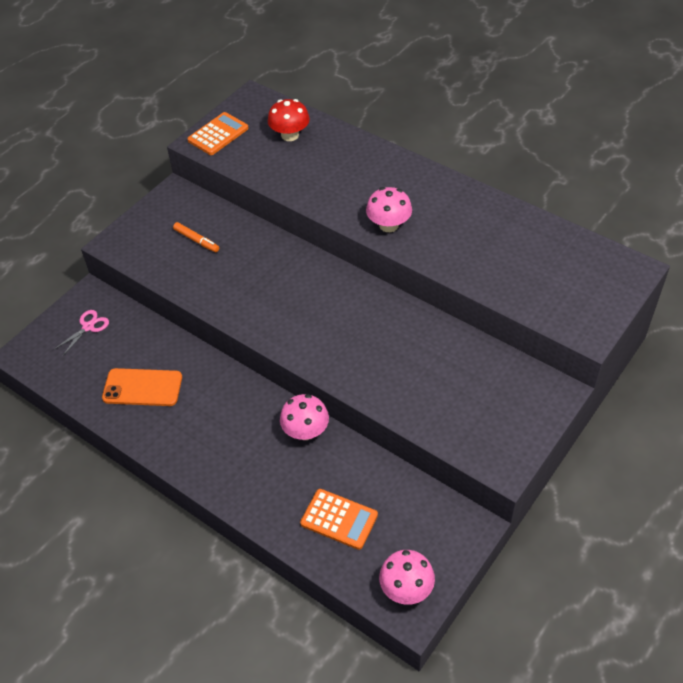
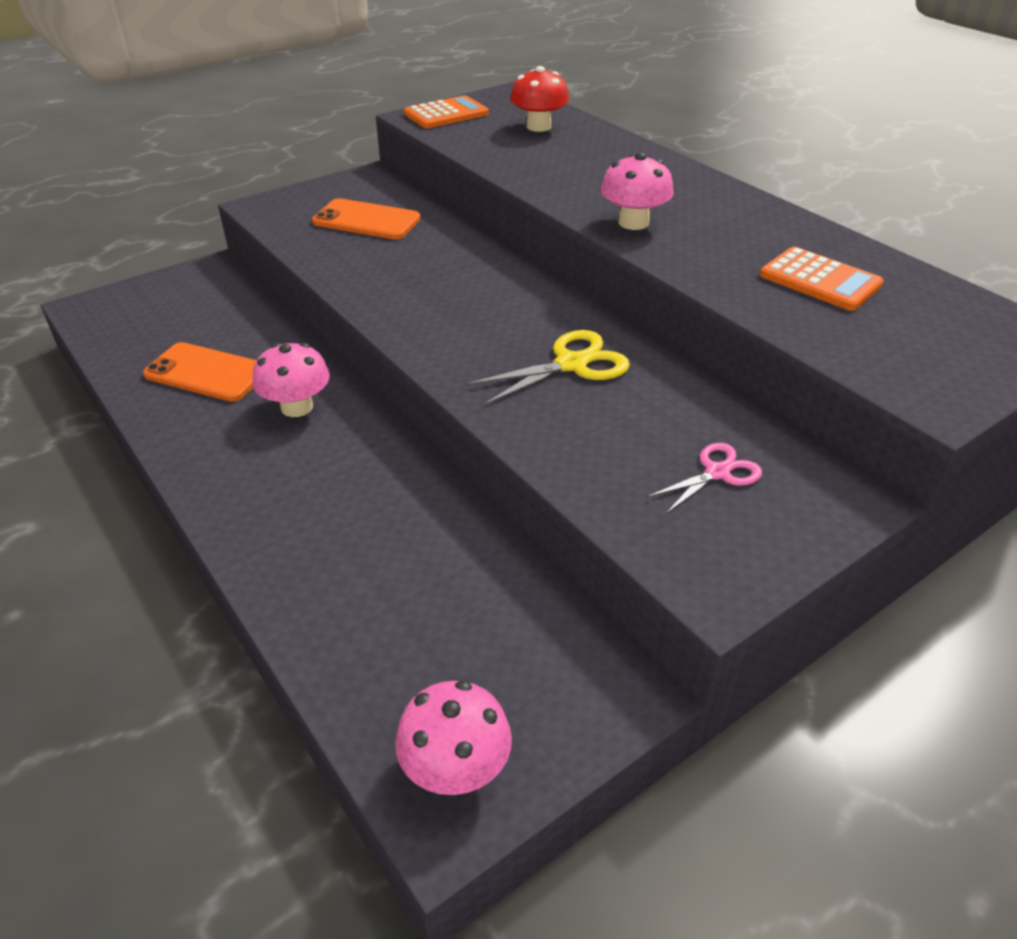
camera: 15 degrees right, 10 degrees down
pink scissors [53,310,109,356] -> pink scissors moved to [647,443,762,514]
orange marker [173,222,219,252] -> orange phone [312,198,421,239]
pink mushroom [280,394,329,440] -> pink mushroom moved to [252,342,330,417]
orange calculator [300,489,378,550] -> orange calculator moved to [760,247,884,311]
none -> yellow scissors [465,330,630,406]

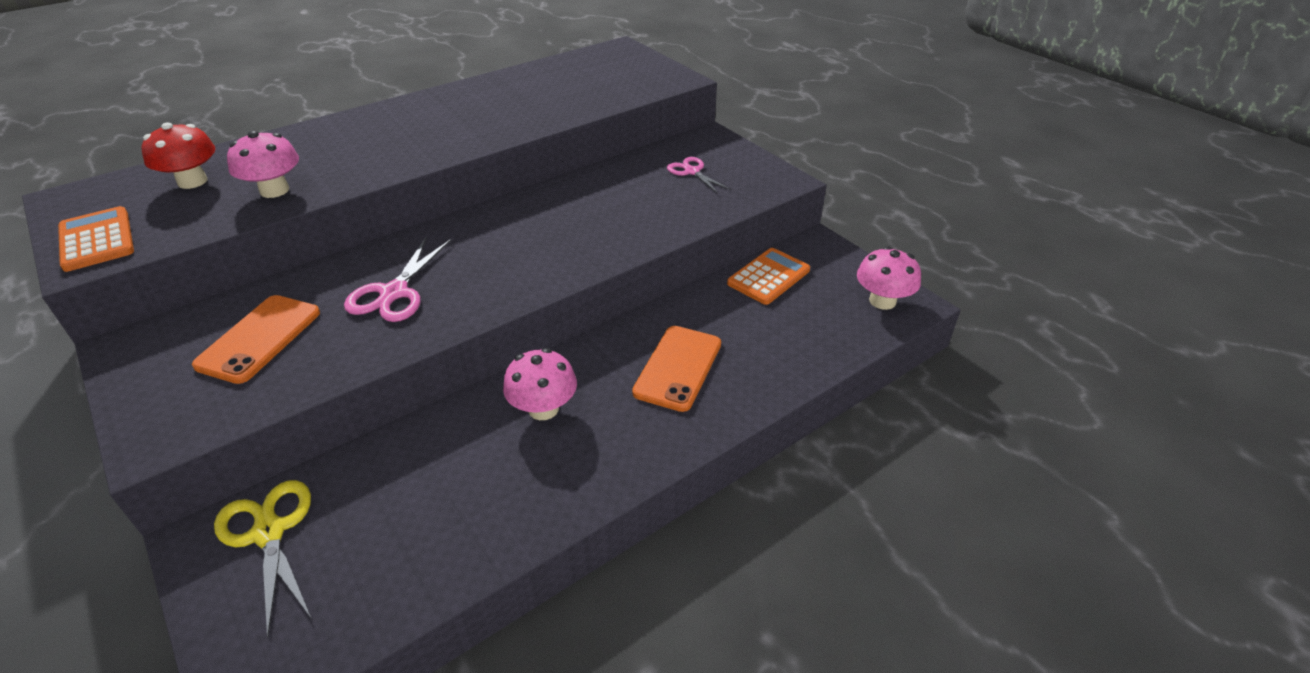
camera: 90 degrees left, 0 degrees up
orange phone [143,342,257,402] -> orange phone moved to [632,326,721,412]
yellow scissors [465,330,630,406] -> yellow scissors moved to [214,480,312,638]
pink mushroom [601,152,674,230] -> pink mushroom moved to [227,131,299,198]
orange calculator [760,247,884,311] -> orange calculator moved to [727,248,810,305]
none -> pink scissors [344,236,451,322]

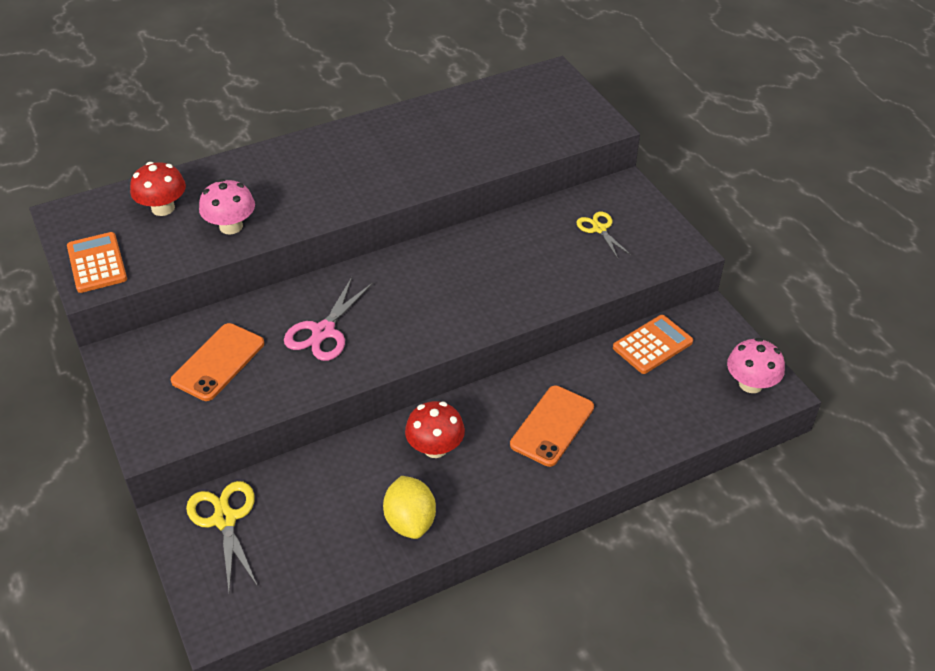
camera: 10 degrees right, 5 degrees up
pink mushroom [503,348,577,420] -> red mushroom [405,401,465,458]
pink scissors [667,157,731,194] -> yellow scissors [576,212,631,259]
none -> yellow lemon [383,476,436,539]

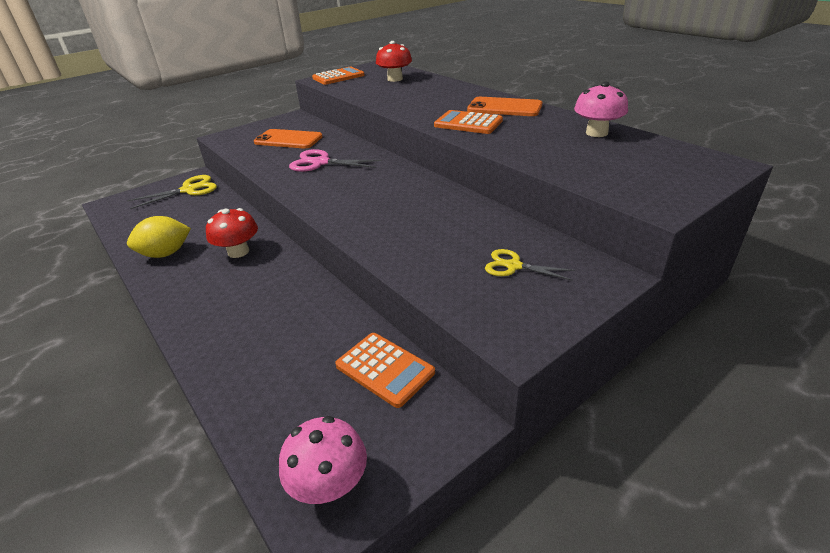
camera: 80 degrees right, 10 degrees down
pink mushroom [199,179,255,234] -> pink mushroom moved to [574,82,628,137]
orange phone [510,386,594,467] -> orange phone moved to [467,97,542,116]
yellow scissors [576,212,631,259] -> yellow scissors turned 120 degrees counterclockwise [485,249,575,281]
none -> orange calculator [434,110,503,134]

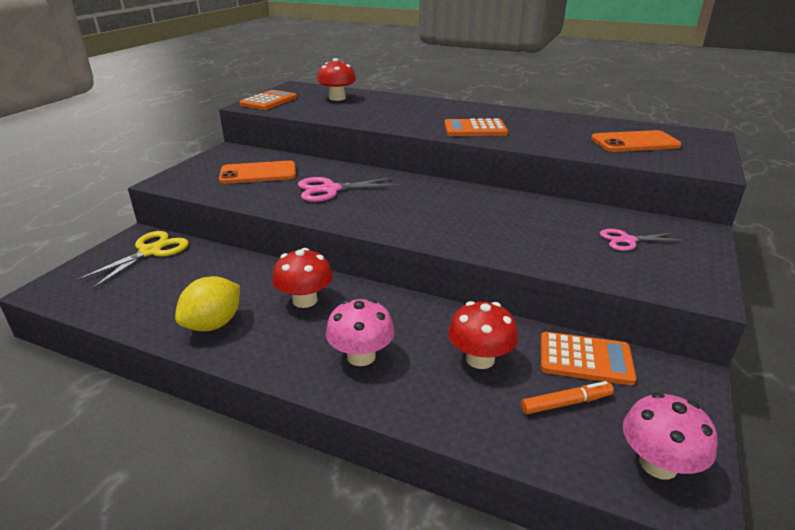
camera: 30 degrees left, 5 degrees down
orange phone [467,97,542,116] -> orange phone moved to [591,130,682,152]
yellow scissors [485,249,575,281] -> pink scissors [600,229,683,251]
pink mushroom [574,82,628,137] -> pink mushroom moved to [326,299,395,366]
none -> red mushroom [448,301,518,369]
none -> orange marker [521,381,614,414]

